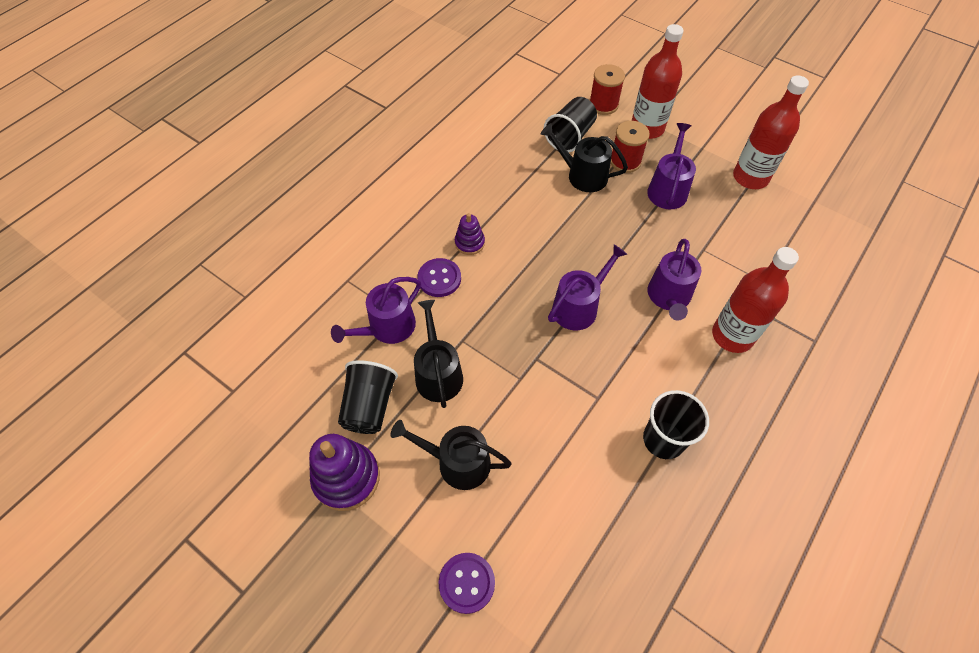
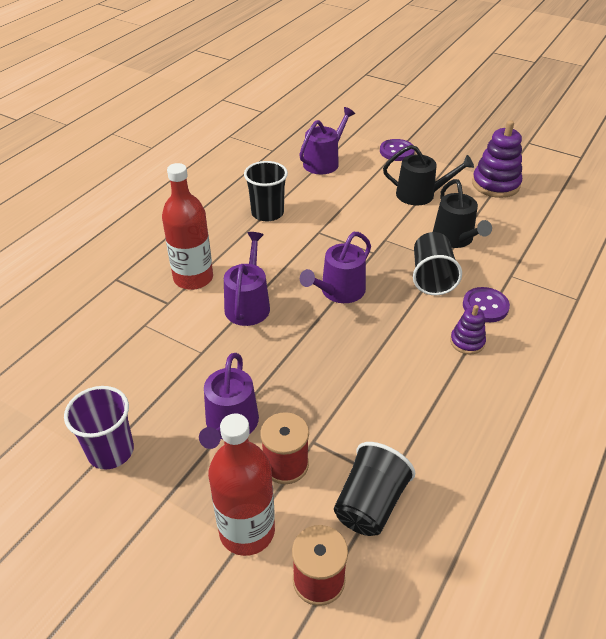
camera: 175 degrees right, 15 degrees down
purple watering can [331,277,421,344] -> purple watering can moved to [299,107,355,174]
black cup [338,360,398,434] -> black cup moved to [413,232,462,295]
black watering can [541,123,628,192] -> none
red bottle [733,75,809,189] -> purple cup [64,386,134,470]

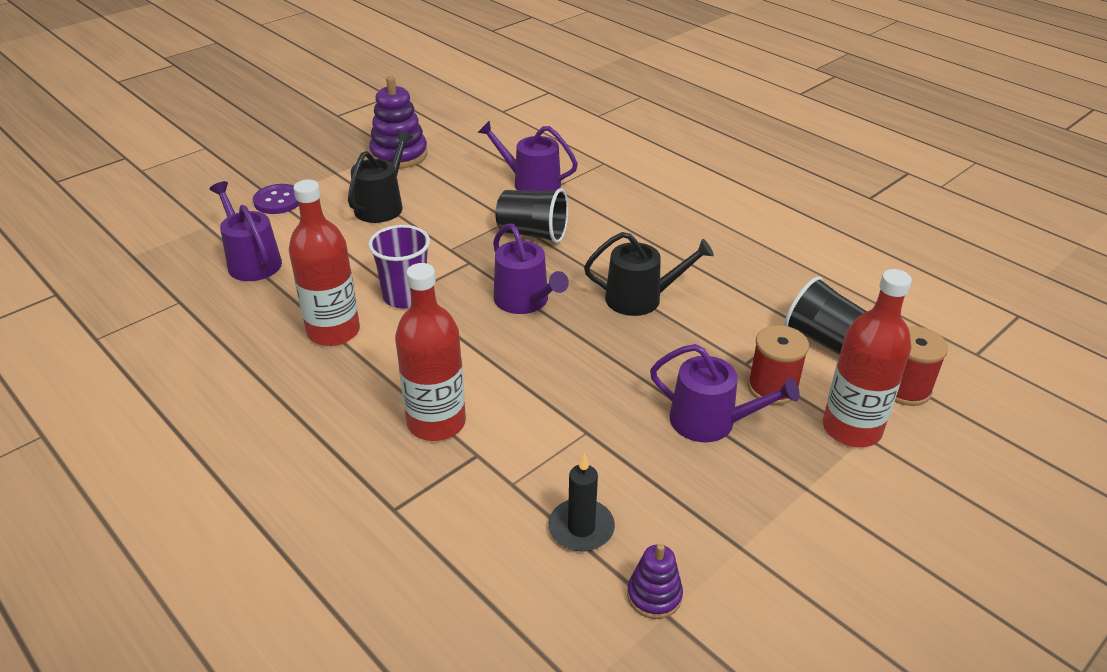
camera: 75 degrees left, 5 degrees down
purple cup [64,386,134,470] -> purple cup moved to [368,225,430,308]
purple watering can [224,232,270,326] -> purple watering can moved to [478,120,578,191]
black cup [244,161,288,222] -> red bottle [289,180,360,346]
black watering can [433,179,492,248] -> black watering can moved to [584,232,714,316]
purple stacking toy [450,305,486,355] -> purple stacking toy moved to [627,544,683,619]
purple button [463,287,510,322] -> none
none -> black candle [549,453,615,552]

